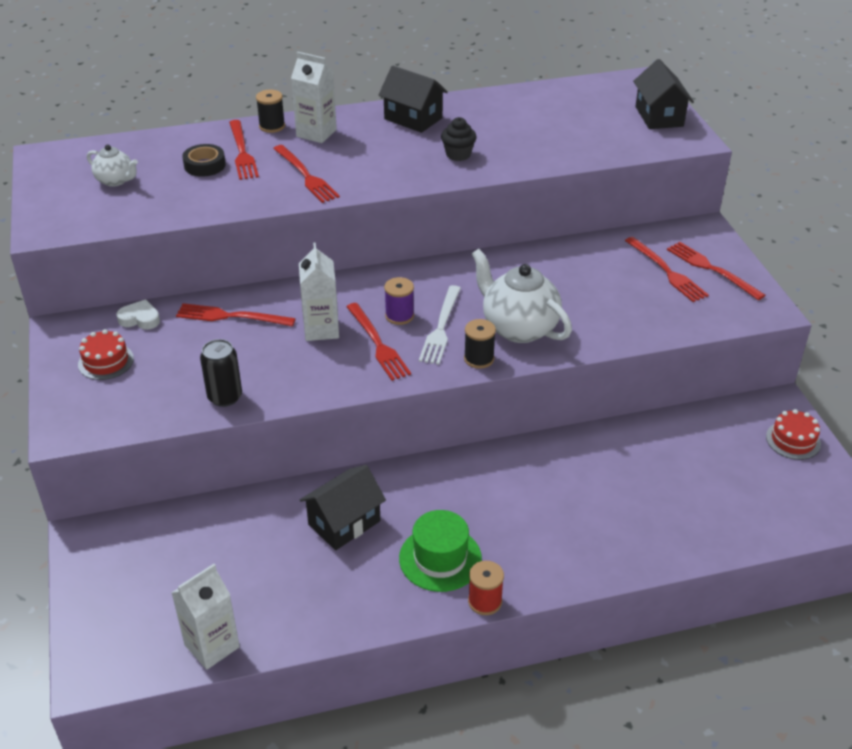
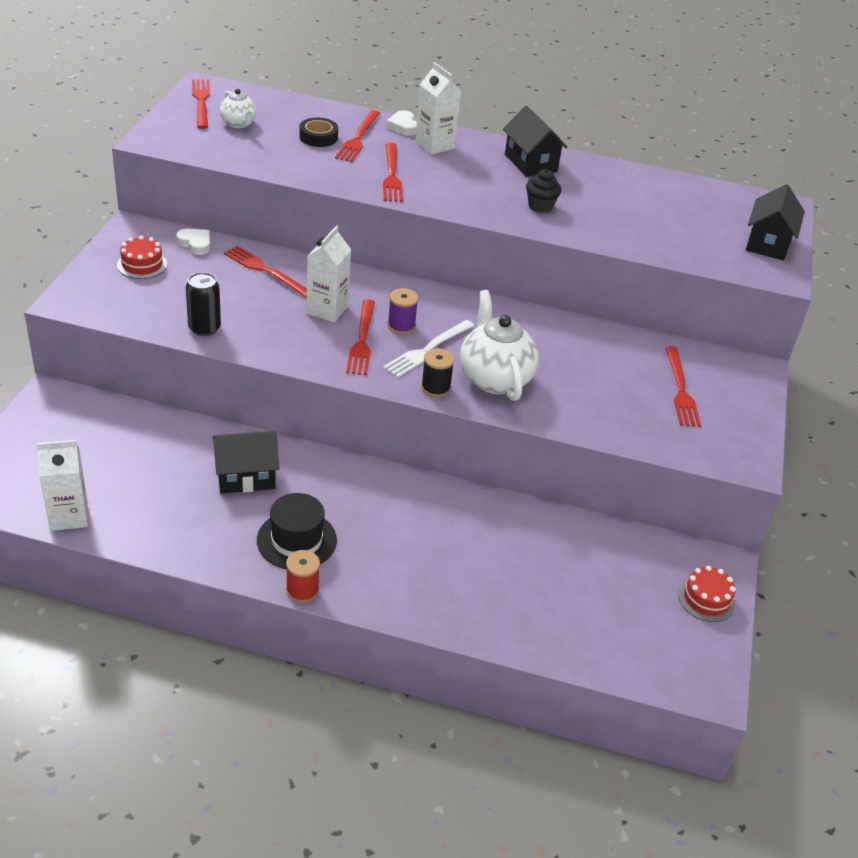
camera: 25 degrees right, 0 degrees up
black spool [256,90,285,133] -> white heart [386,110,417,136]
green hat [399,510,482,592] -> black hat [257,493,337,569]
red fork [667,242,765,300] -> red fork moved to [192,79,210,129]

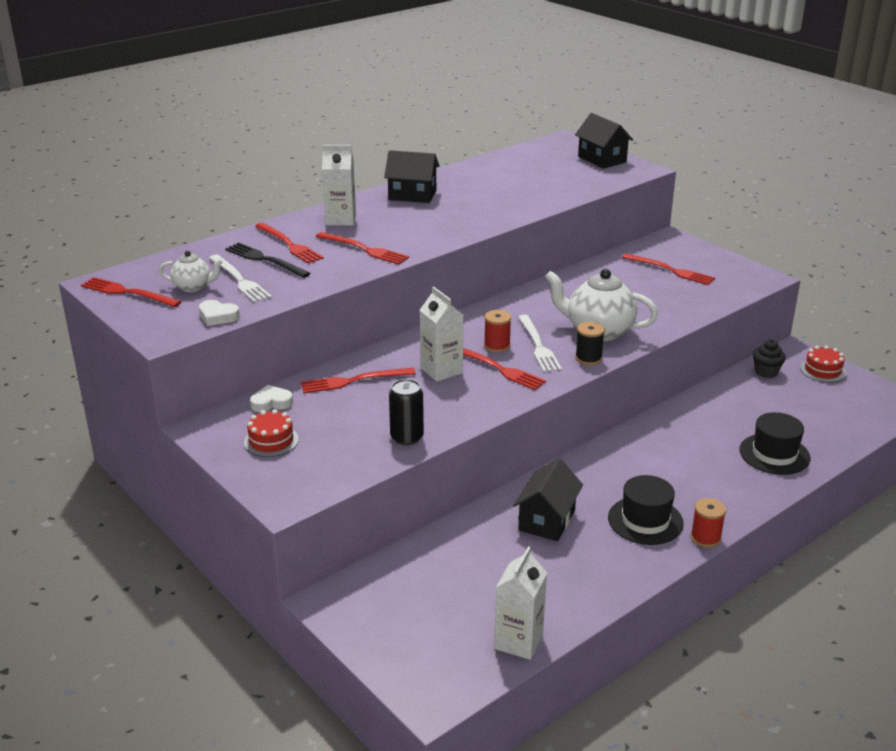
camera: 50 degrees left, 10 degrees down
black tape [299,117,338,147] -> black fork [225,243,311,278]
white heart [386,110,417,136] -> white heart moved to [199,300,240,326]
purple spool [387,288,418,335] -> red spool [484,310,511,353]
black cupcake [526,169,561,213] -> black cupcake moved to [753,339,786,378]
none -> white fork [209,255,272,303]
none -> black hat [739,412,810,475]

